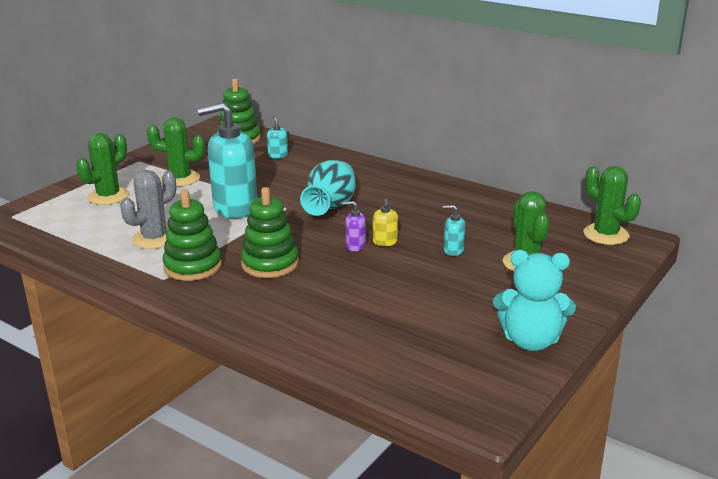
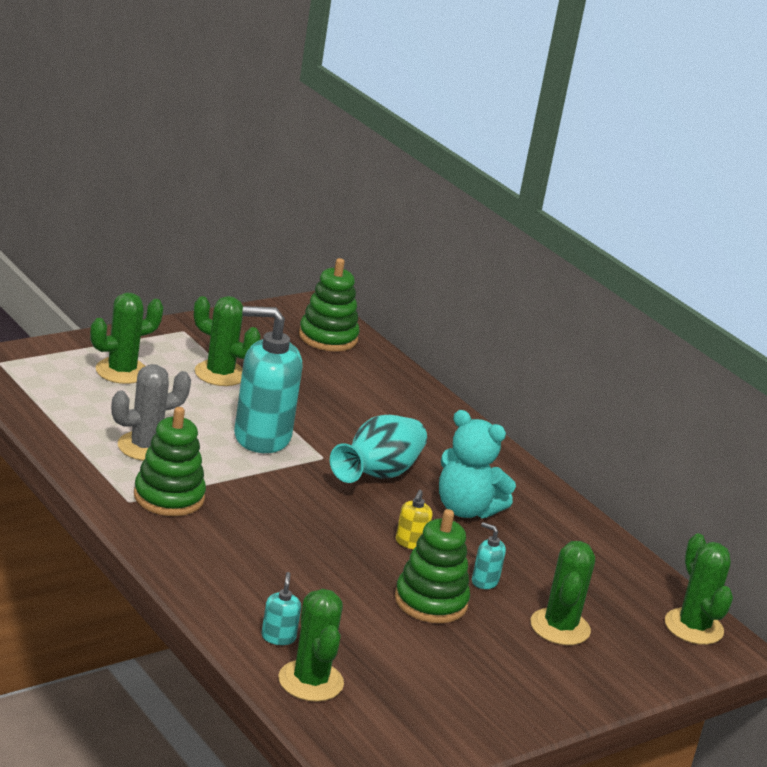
camera: 15 degrees right, 0 degrees up
green stacking toy [241,187,299,278] -> green stacking toy moved to [395,509,470,623]
turquoise soap dispenser [267,116,288,159] -> turquoise soap dispenser moved to [261,572,301,645]
purple soap dispenser [343,201,366,251] -> none
turquoise teddy bear [493,250,576,351] -> turquoise teddy bear moved to [439,410,516,518]
none -> green cactus [278,589,344,702]

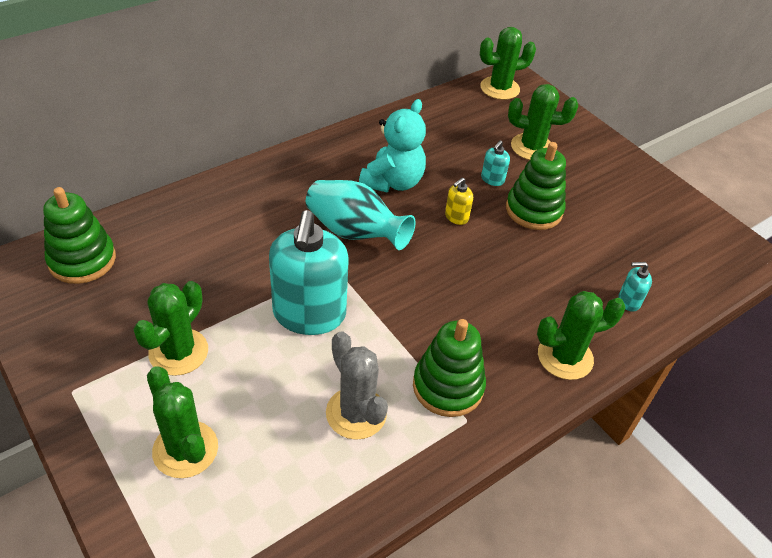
camera: 90 degrees left, 20 degrees up
green cactus [278,589,344,702] -> green cactus moved to [537,291,625,380]
yellow soap dispenser [396,490,432,549] -> yellow soap dispenser turned 120 degrees clockwise [445,177,473,225]

